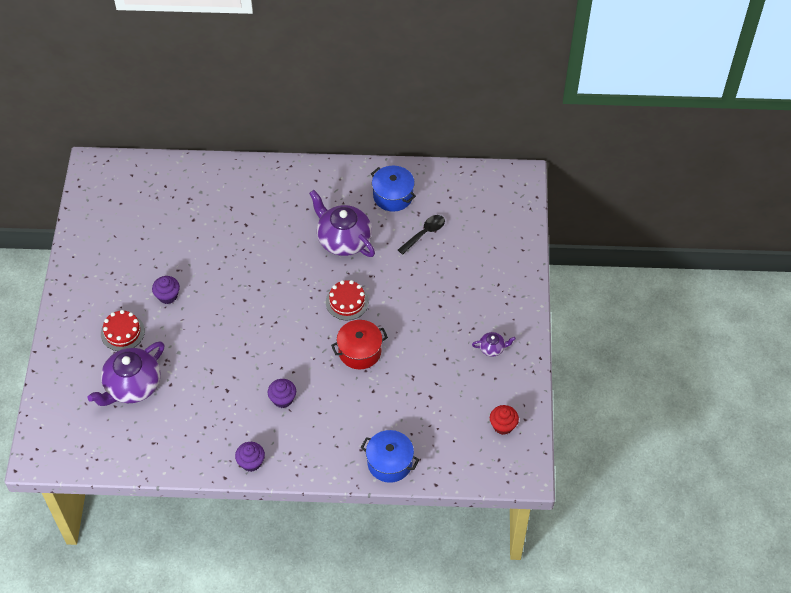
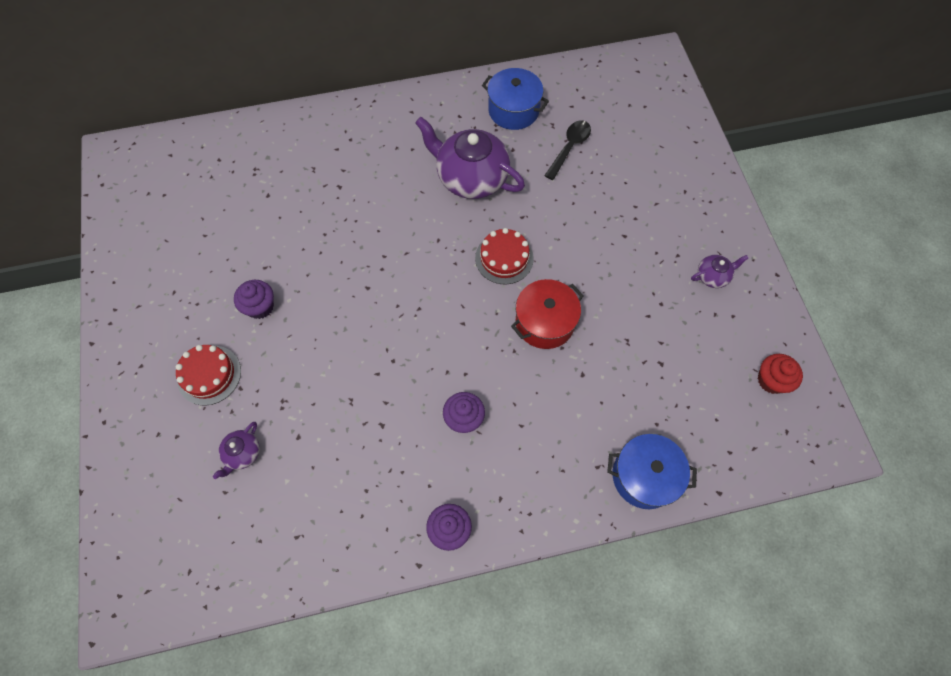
camera: 15 degrees left, 10 degrees up
purple teapot [87,341,164,406] -> purple teapot [213,422,260,479], size x0.45

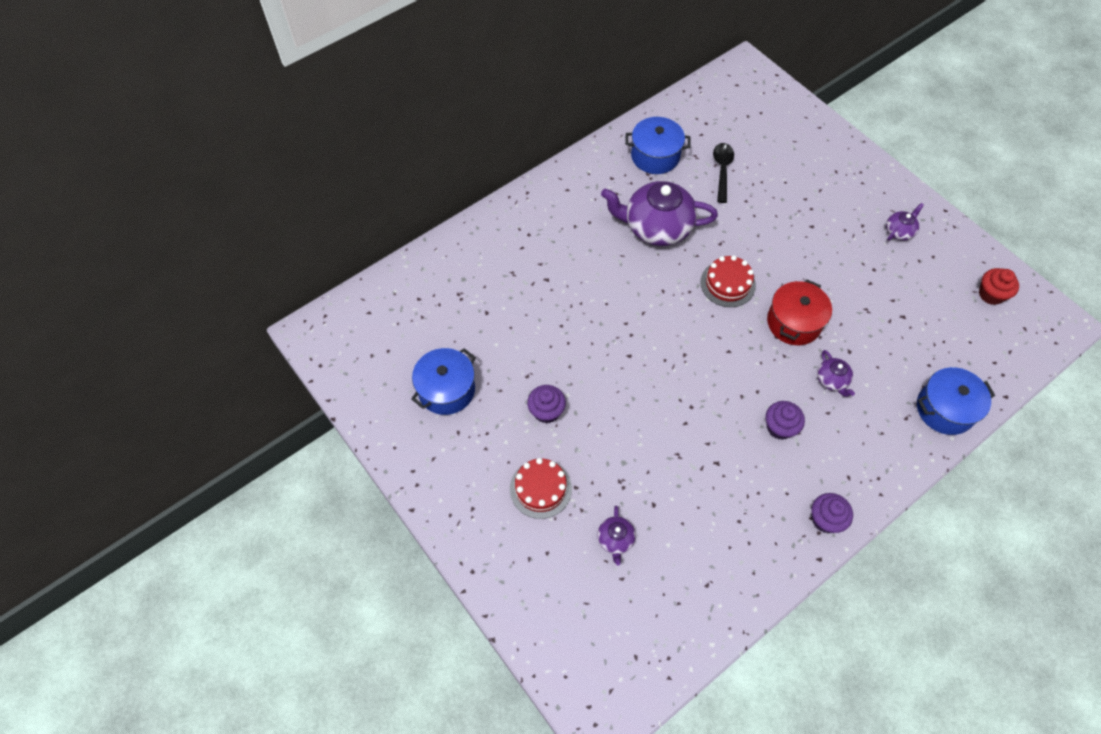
camera: 25 degrees left, 5 degrees down
none -> blue pot [411,348,476,415]
none -> purple teapot [817,350,855,397]

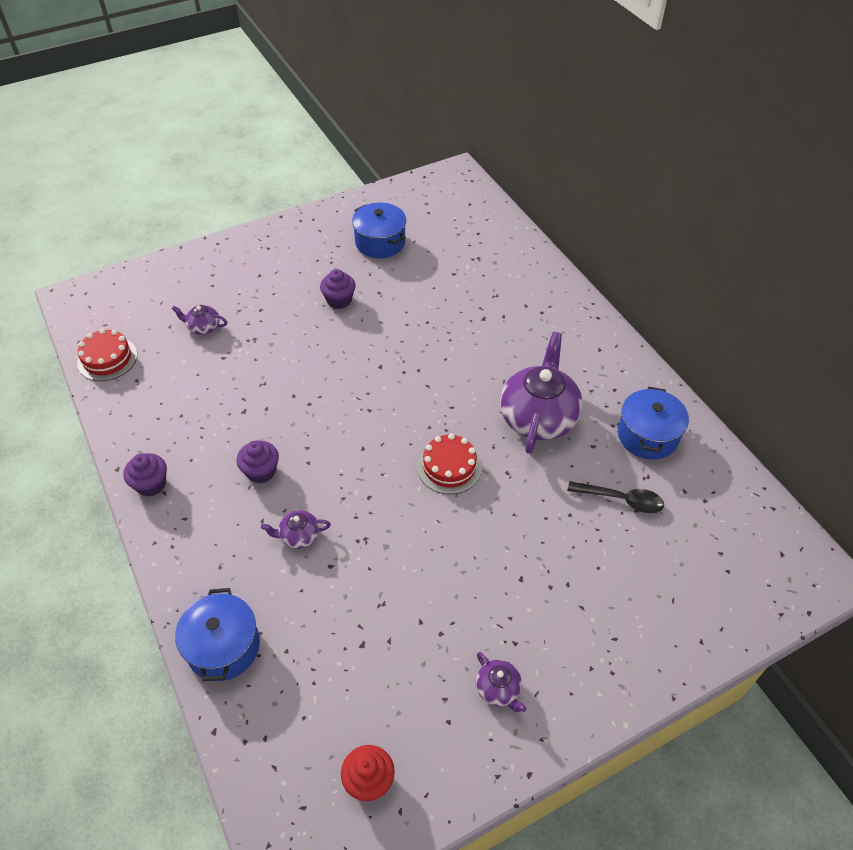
camera: 100 degrees right, 10 degrees down
red cake [510,458,572,519] -> red cake moved to [77,329,137,381]
red pot [767,279,832,345] -> none

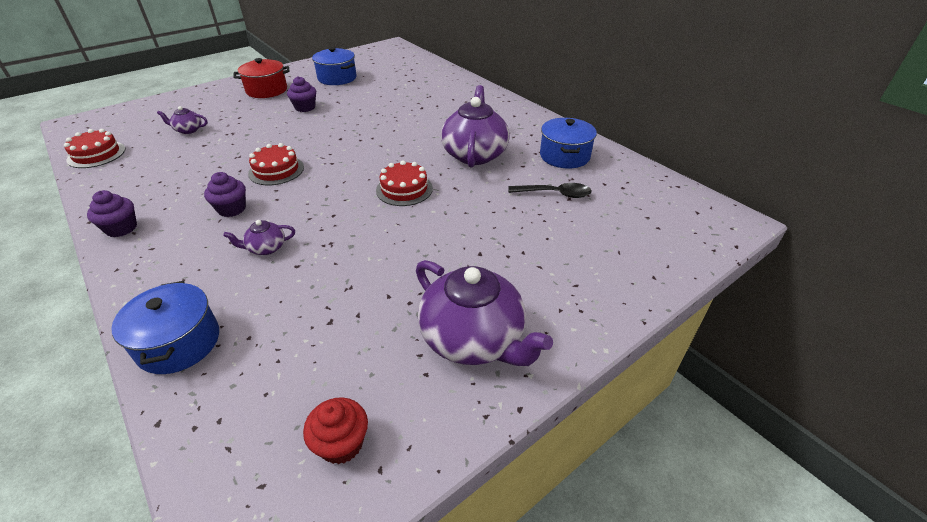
camera: 10 degrees left, 10 degrees down
purple teapot [476,652,527,712] -> purple teapot [416,260,553,366], size x2.21
none -> red pot [233,58,290,98]
none -> red cake [248,143,304,185]

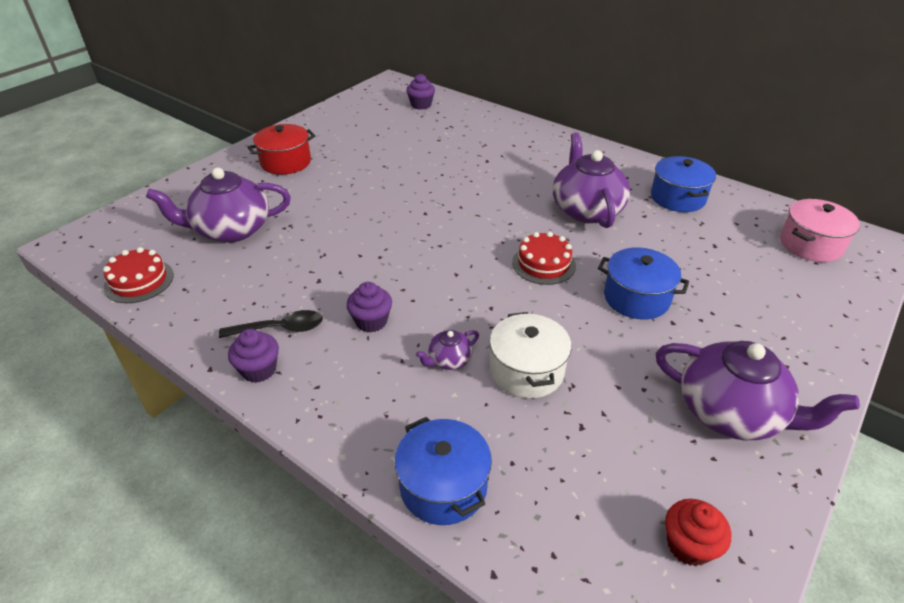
camera: 15 degrees left, 0 degrees up
purple teapot [157,106,208,134] -> purple teapot [146,168,291,243], size x2.21
red cake [248,143,304,185] -> none
purple cupcake [287,76,316,112] -> purple cupcake moved to [406,74,435,110]
blue pot [312,47,356,85] -> blue pot moved to [598,247,689,320]
black spoon [508,183,592,198] -> black spoon moved to [219,310,323,338]
none -> white pot [490,312,572,398]
none -> pink pot [780,199,860,262]

